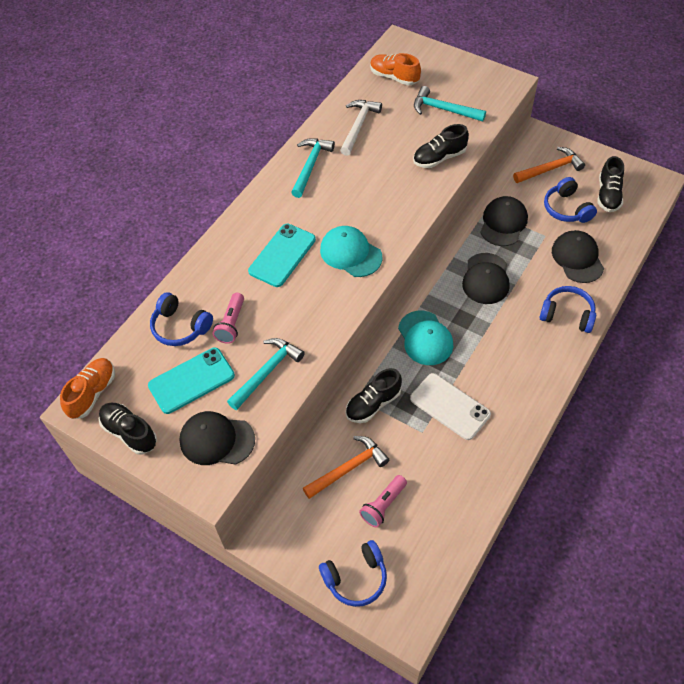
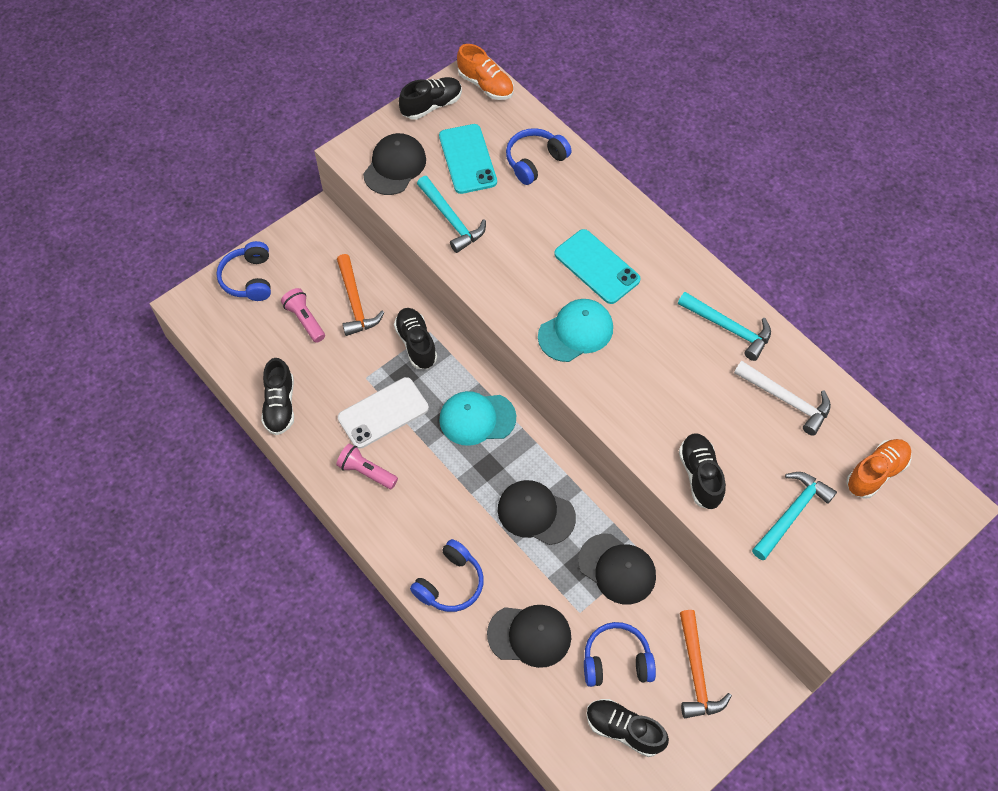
camera: 105 degrees right, 5 degrees up
pink flashlight [213,293,244,344] -> pink flashlight moved to [336,443,398,489]
none -> black shoe [261,358,294,435]

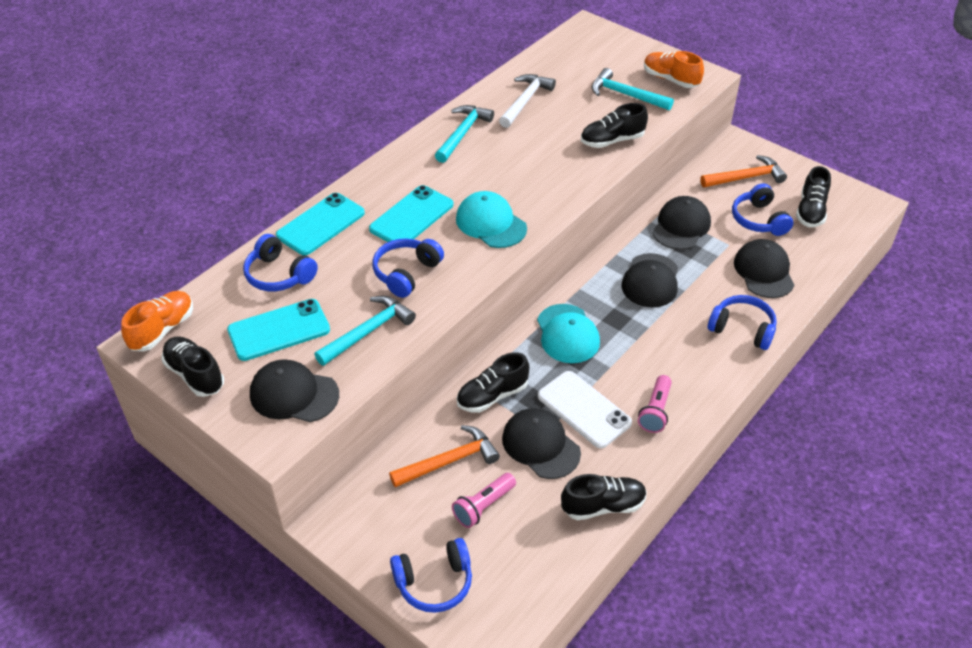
camera: 100 degrees left, 15 degrees down
orange shoe [846,439,912,499] -> orange shoe moved to [644,51,704,88]
none -> turquoise phone [276,193,365,255]
none -> blue headphones [372,238,444,298]
none -> black cap [502,408,581,479]

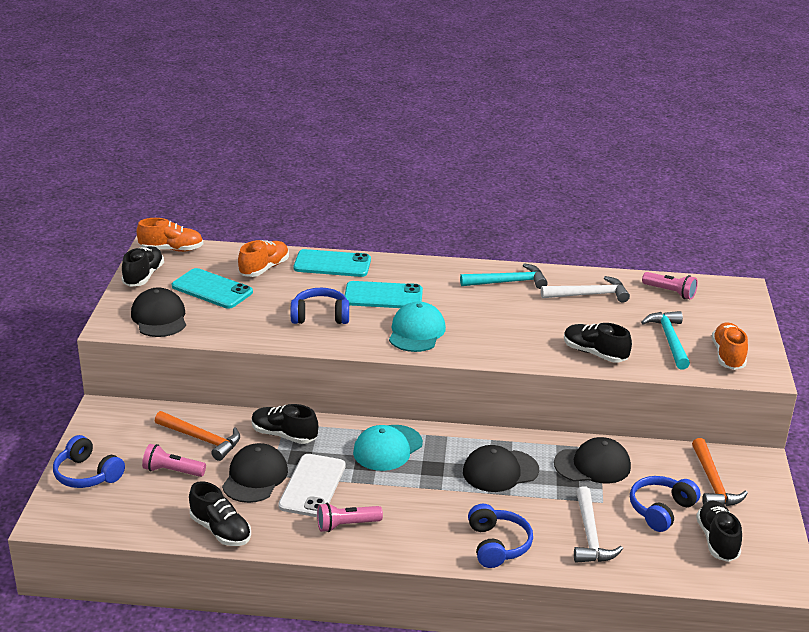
camera: 55 degrees right, 15 degrees down
blue headphones [243,234,318,291] -> orange shoe [238,240,289,277]
turquoise hammer [314,296,416,366] -> none
orange hammer [700,155,787,187] -> orange hammer turned 45 degrees clockwise [692,438,748,506]
black cap [734,239,794,298] -> white hammer [574,486,623,563]
black shoe [796,166,831,227] -> black shoe turned 105 degrees clockwise [696,501,742,562]
none -> pink flashlight [642,272,698,300]

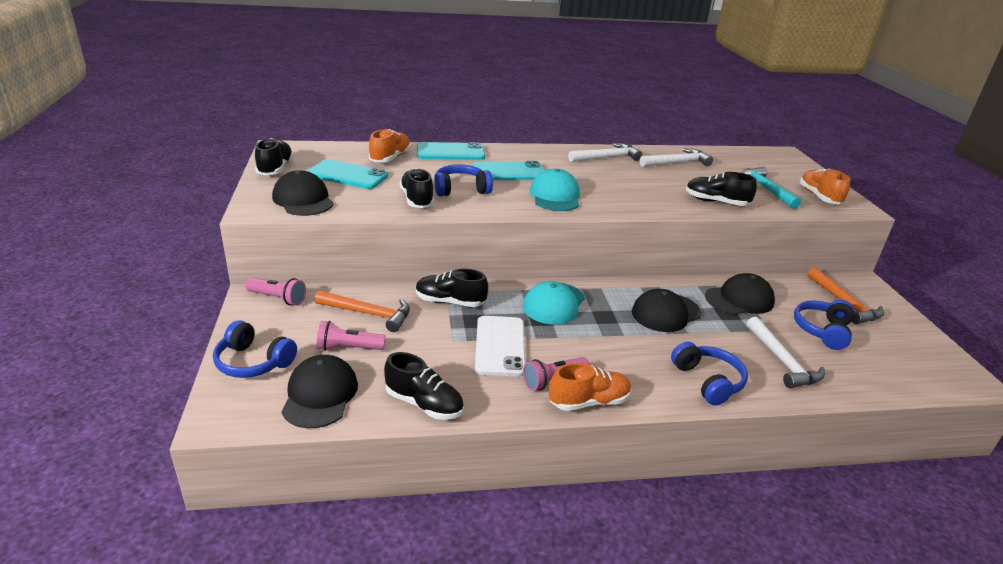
camera: 15 degrees left, 0 degrees up
orange shoe [136,218,203,252] -> orange shoe moved to [549,363,632,411]
black cap [222,443,288,503] -> black cap moved to [281,355,358,428]
turquoise hammer [460,263,548,289] -> white hammer [568,143,642,162]
pink flashlight [642,272,698,300] -> pink flashlight moved to [245,278,306,305]
black shoe [696,501,742,562] -> black shoe moved to [400,168,434,208]

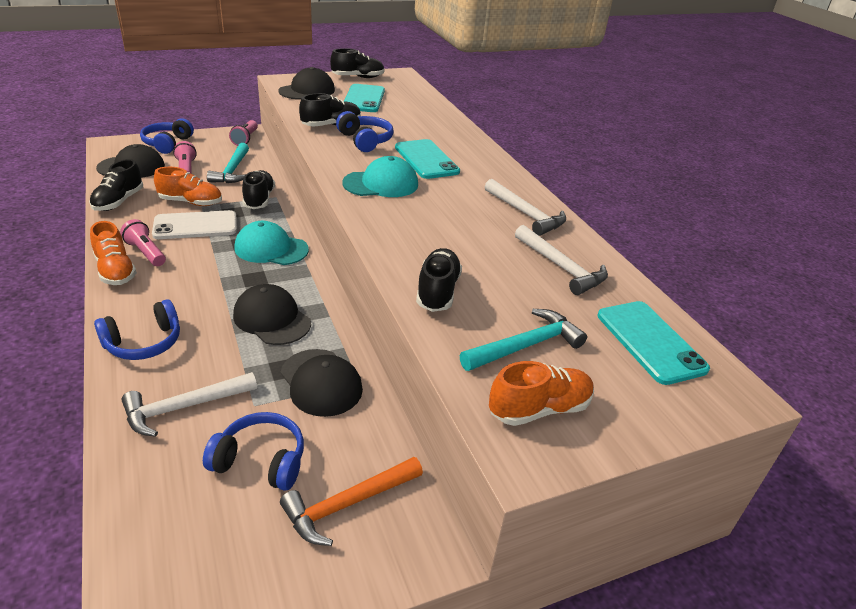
camera: 75 degrees right, 5 degrees up
orange hammer [315,290,410,332] -> turquoise hammer [207,143,249,183]
orange shoe [369,129,411,162] -> orange shoe moved to [154,167,222,206]
turquoise phone [417,142,485,160] -> turquoise phone moved to [598,301,710,385]

